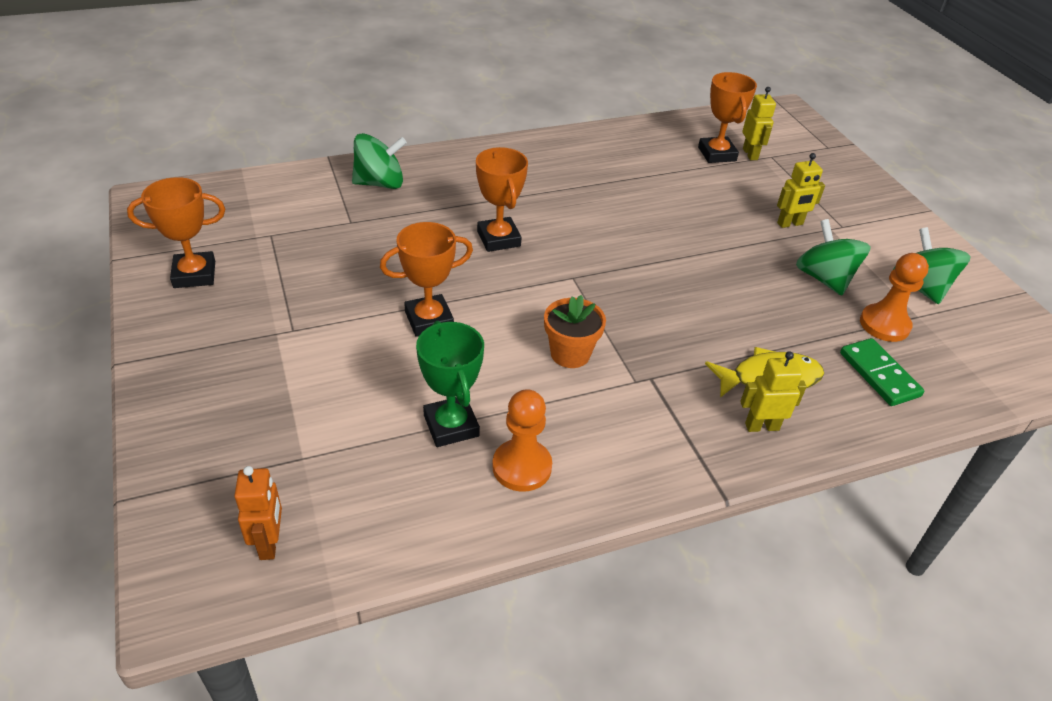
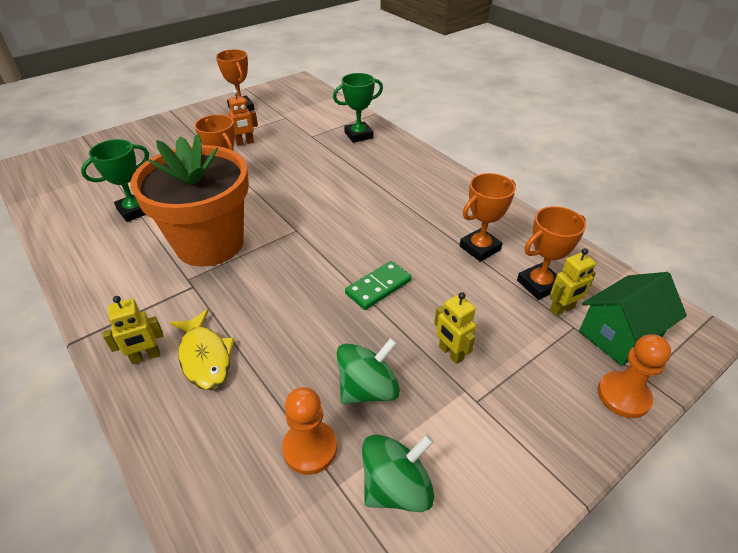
camera: 75 degrees right, 0 degrees up
orange robot [234,466,282,560] -> orange robot moved to [228,90,258,146]
green spinning top [352,133,407,189] -> green trophy [333,73,383,143]
orange trophy [476,147,528,252] -> orange trophy moved to [459,173,516,262]
orange pawn [492,389,552,492] -> orange pawn moved to [598,334,671,418]
orange flower pot [544,295,606,368] -> orange flower pot [130,134,249,267], size x2.34
yellow robot [740,351,807,432] -> yellow robot turned 90 degrees clockwise [103,296,164,365]
green domino [840,338,924,406] -> green domino moved to [345,261,412,310]
none -> green house [579,272,687,366]

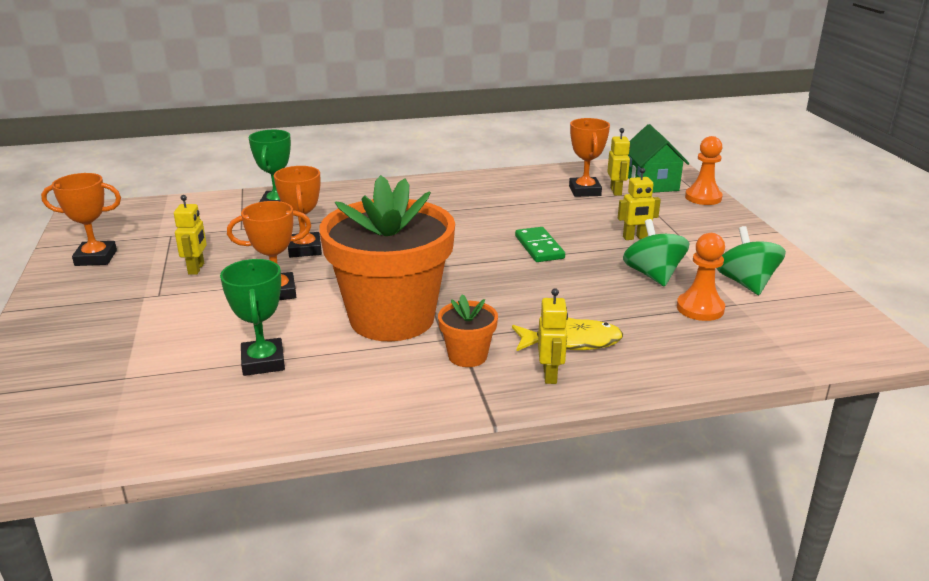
camera: 65 degrees left, 15 degrees down
orange robot [228,90,258,146] -> yellow robot [174,195,207,275]
orange trophy [459,173,516,262] -> orange trophy moved to [274,166,322,258]
none -> orange flower pot [438,294,498,367]

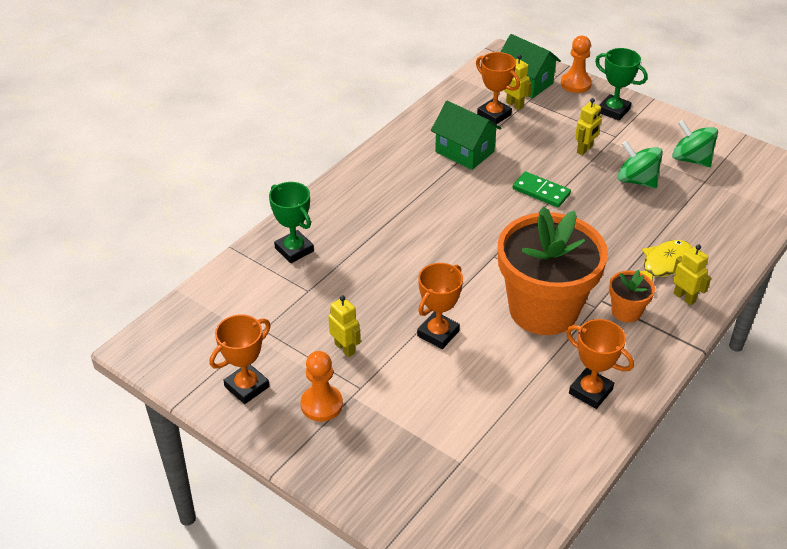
camera: 40 degrees left, 15 degrees up
green trophy [220,259,285,376] -> green trophy moved to [595,48,648,120]
orange trophy [274,166,322,258] -> orange trophy moved to [566,319,634,409]
orange pawn [677,233,725,321] -> orange pawn moved to [301,351,343,422]
none -> green house [431,101,501,170]

